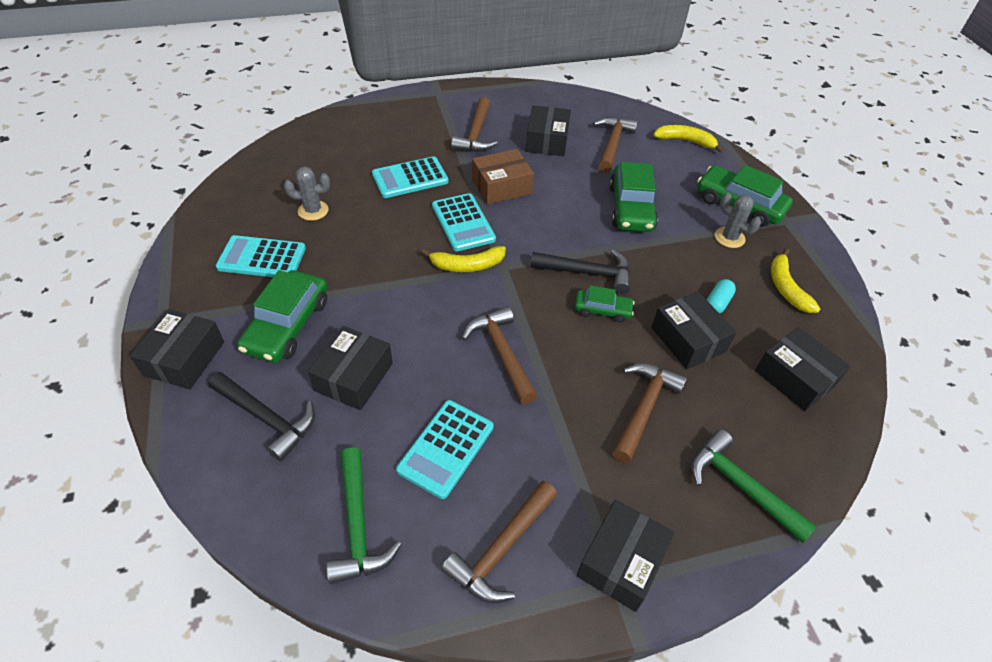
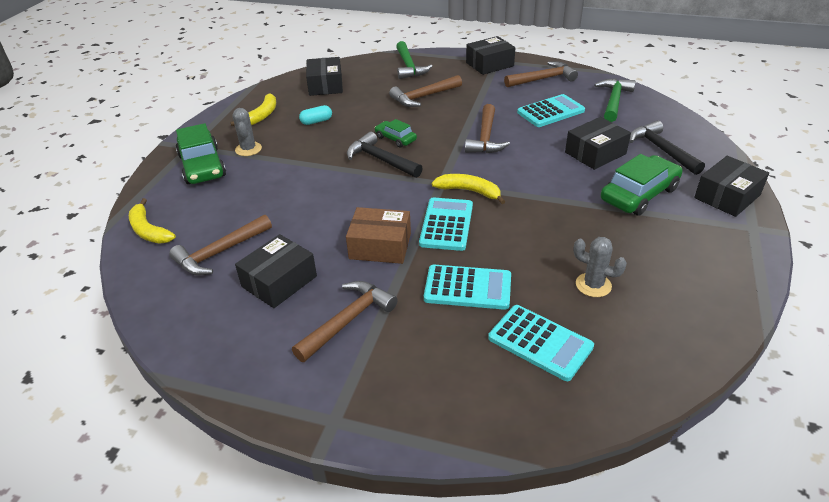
camera: 145 degrees left, 10 degrees down
turquoise calculator [216,235,306,277] -> turquoise calculator moved to [488,305,594,381]
green car [609,162,658,232] -> none
black box [651,292,736,369] -> none

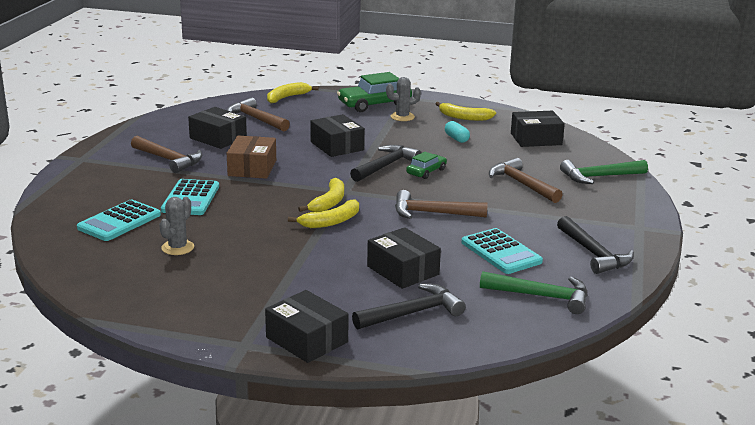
camera: 85 degrees right, 15 degrees down
turquoise calculator [419,198,473,251] -> none
black box [466,36,515,75] -> black box moved to [310,114,365,157]
brown hammer [504,61,578,87] -> black hammer [557,216,634,274]
green car [601,154,683,216] -> none
none -> yellow banana [288,199,359,228]

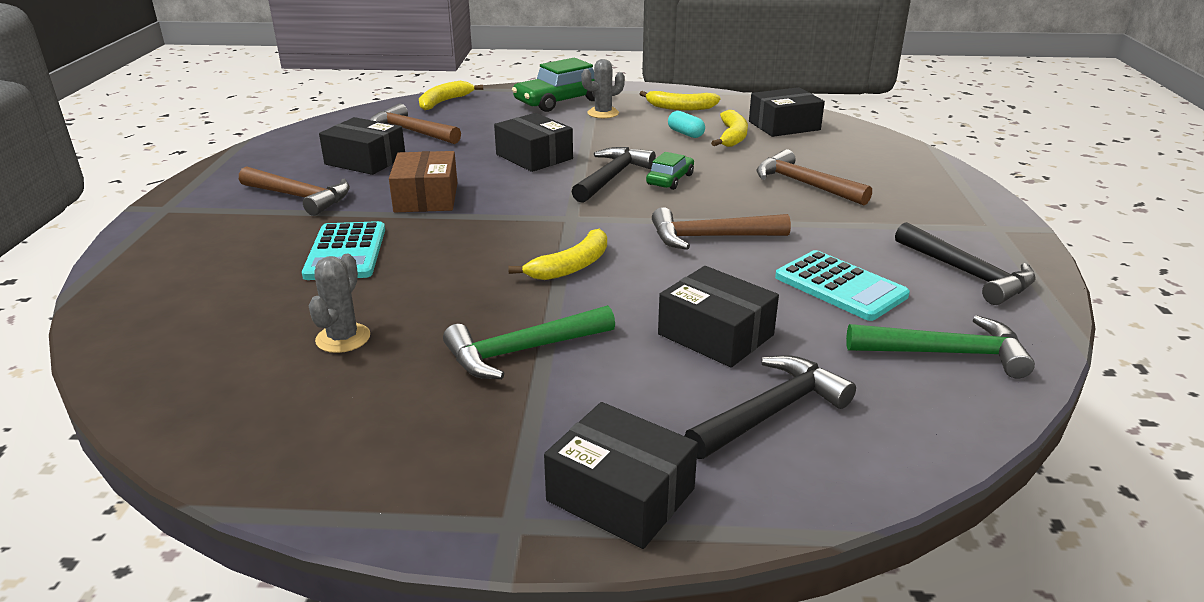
camera: 10 degrees left, 5 degrees up
turquoise calculator [77,200,161,241] -> none
yellow banana [298,178,344,212] -> yellow banana moved to [711,110,748,147]
green hammer [560,160,648,184] -> green hammer moved to [443,305,615,379]

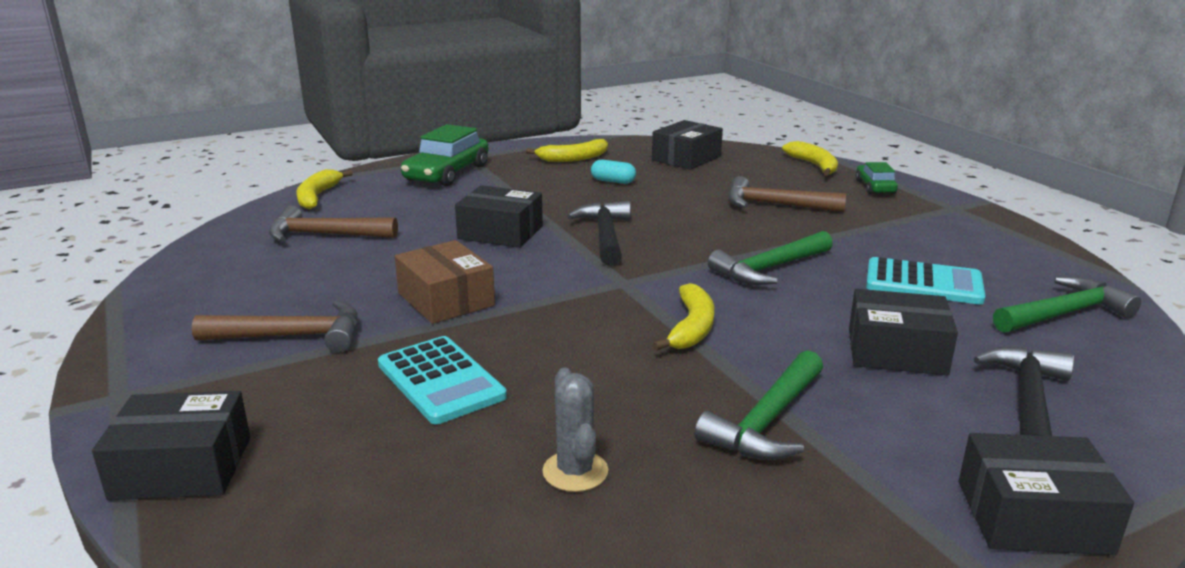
camera: 30 degrees left, 5 degrees down
black box [319,117,405,175] -> black box moved to [92,391,250,500]
grey cactus [581,59,625,118] -> none
green car [646,152,694,190] -> green car moved to [856,162,898,194]
brown hammer [652,207,791,250] -> green hammer [708,231,833,285]
yellow banana [711,110,748,147] -> yellow banana moved to [782,141,838,176]
black hammer [895,222,1036,305] -> none

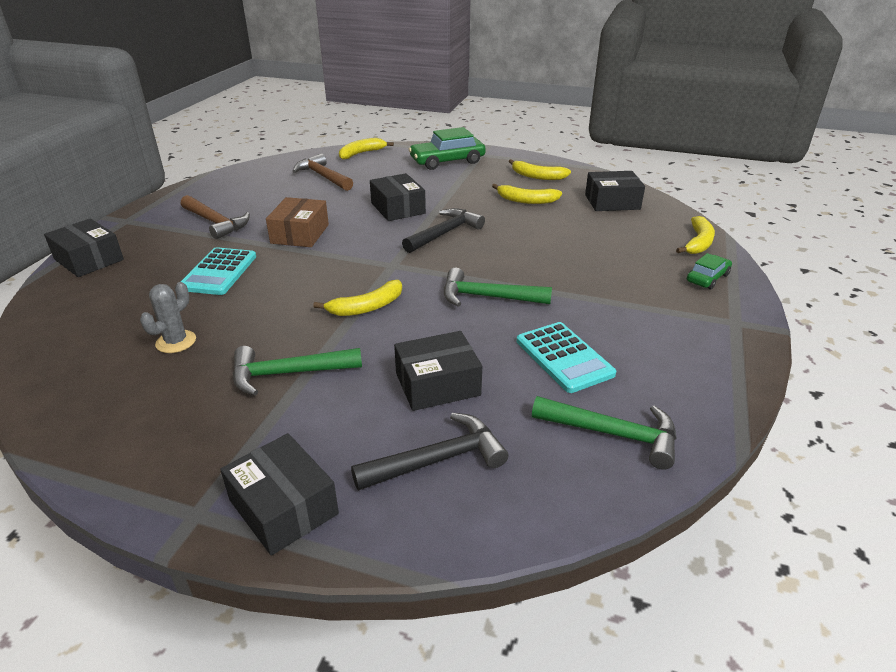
camera: 45 degrees right, 10 degrees up
turquoise capsule [591,160,636,184] -> yellow banana [492,184,562,204]
brown hammer [728,176,846,212] -> none
black box [849,289,958,375] -> black box turned 75 degrees counterclockwise [394,331,482,411]

